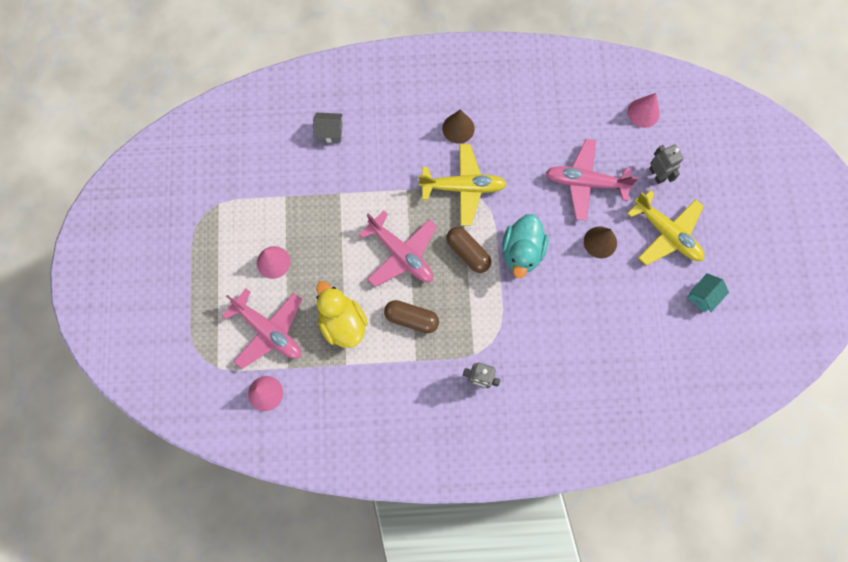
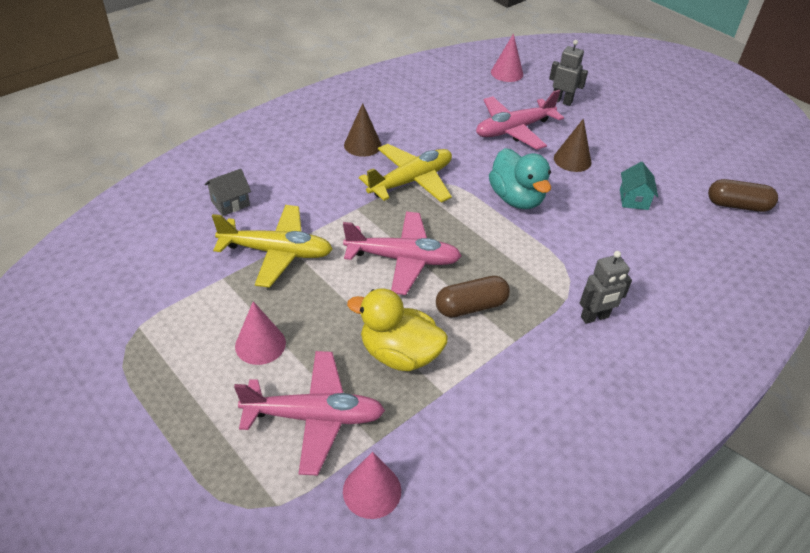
camera: 40 degrees left, 30 degrees down
brown capsule [446,227,491,273] -> brown capsule moved to [708,179,778,212]
yellow plane [627,190,705,265] -> yellow plane moved to [212,205,333,288]
turquoise house [687,273,729,312] -> turquoise house moved to [620,162,658,210]

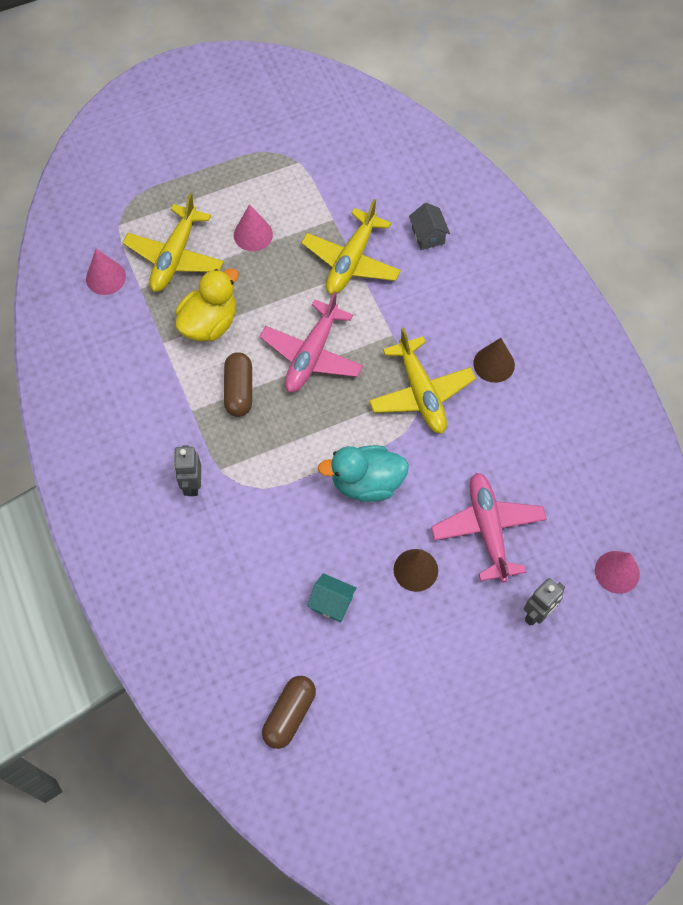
camera: 110 degrees right, 20 degrees up
pink plane [234,351,385,475] -> yellow plane [123,193,224,292]

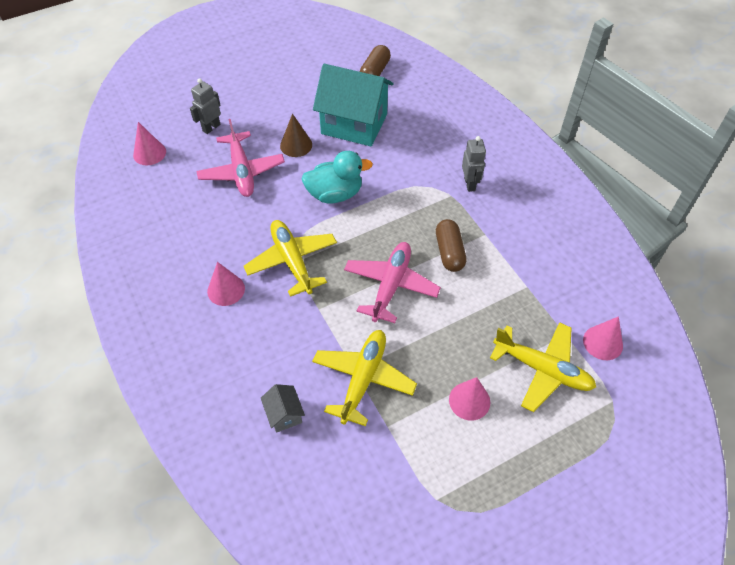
camera: 175 degrees right, 10 degrees down
yellow plane [123,193,224,292] -> yellow plane turned 105 degrees clockwise [490,322,596,412]
yellow duck [175,268,239,341] -> none
turquoise house [307,573,357,622] -> turquoise house [313,64,394,146], size x2.36
brown cone [473,338,515,383] -> pink cone [207,262,245,306]

